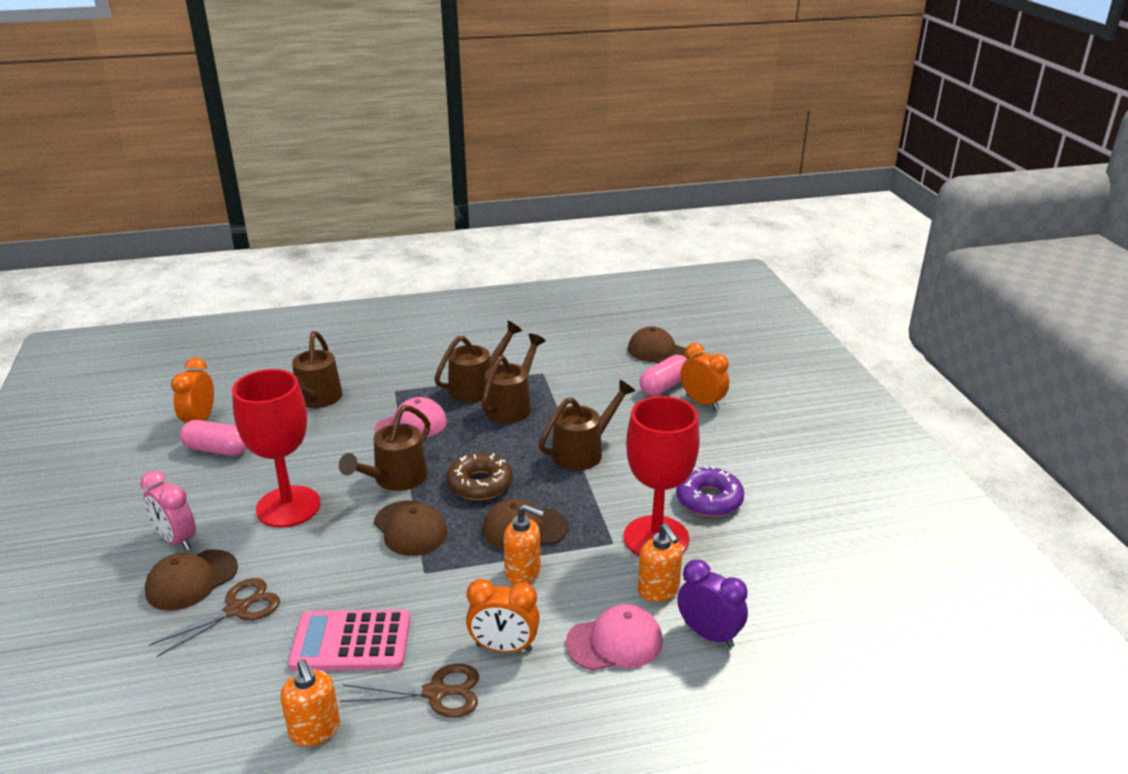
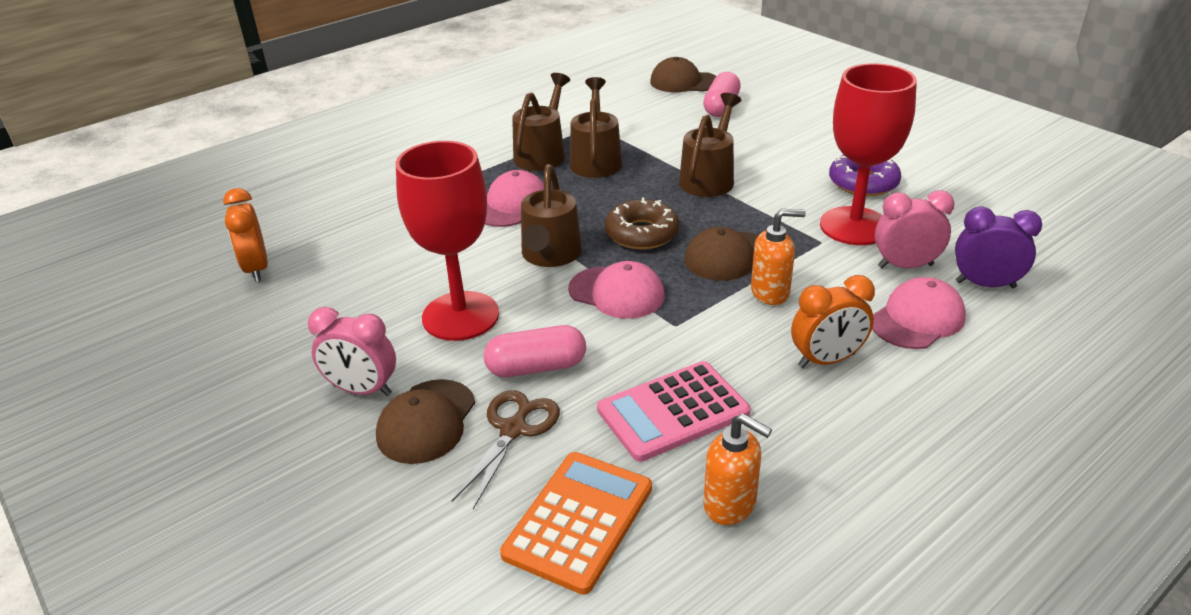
camera: 25 degrees left, 5 degrees up
pink capsule [180,420,247,456] -> pink capsule moved to [484,325,586,377]
brown watering can [292,331,343,408] -> none
brown scissors [340,664,479,718] -> none
brown cap [374,501,448,556] -> pink cap [568,261,665,319]
orange soap dispenser [638,523,683,602] -> pink clock [875,190,955,268]
orange clock [680,343,729,411] -> none
none -> orange calculator [500,452,652,595]

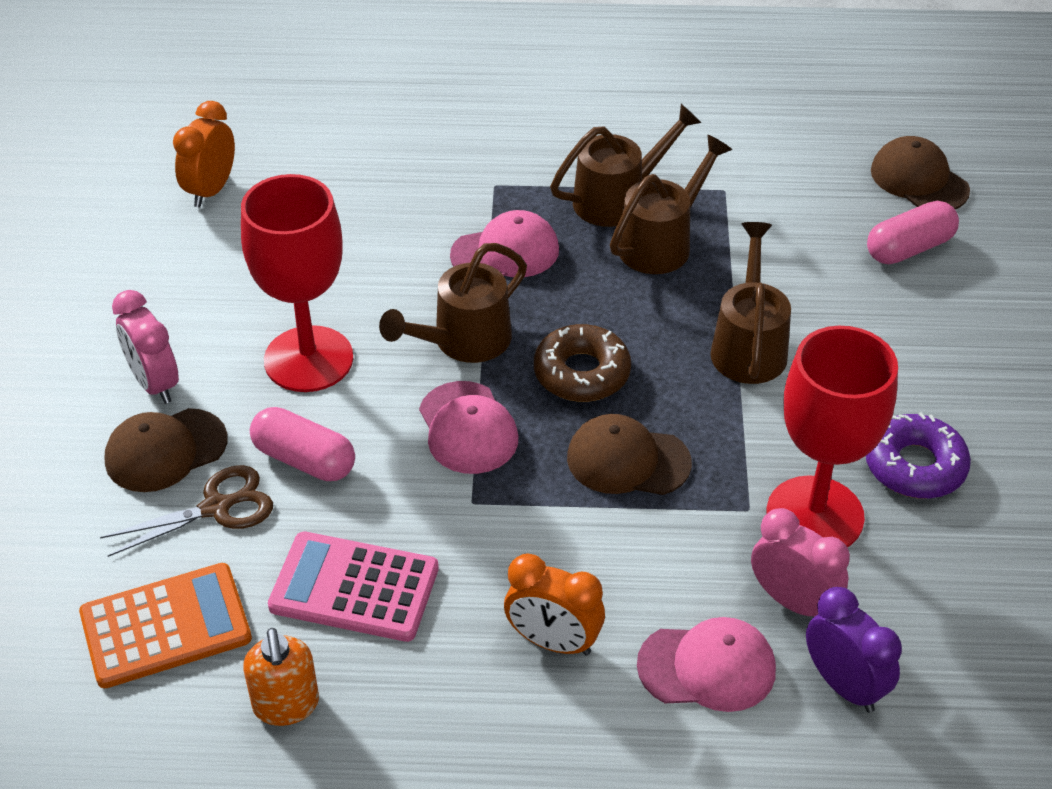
camera: 40 degrees right, 10 degrees up
brown watering can [679,93,741,197] -> brown watering can turned 60 degrees counterclockwise [710,222,791,384]
orange soap dispenser [751,209,806,305] -> none

